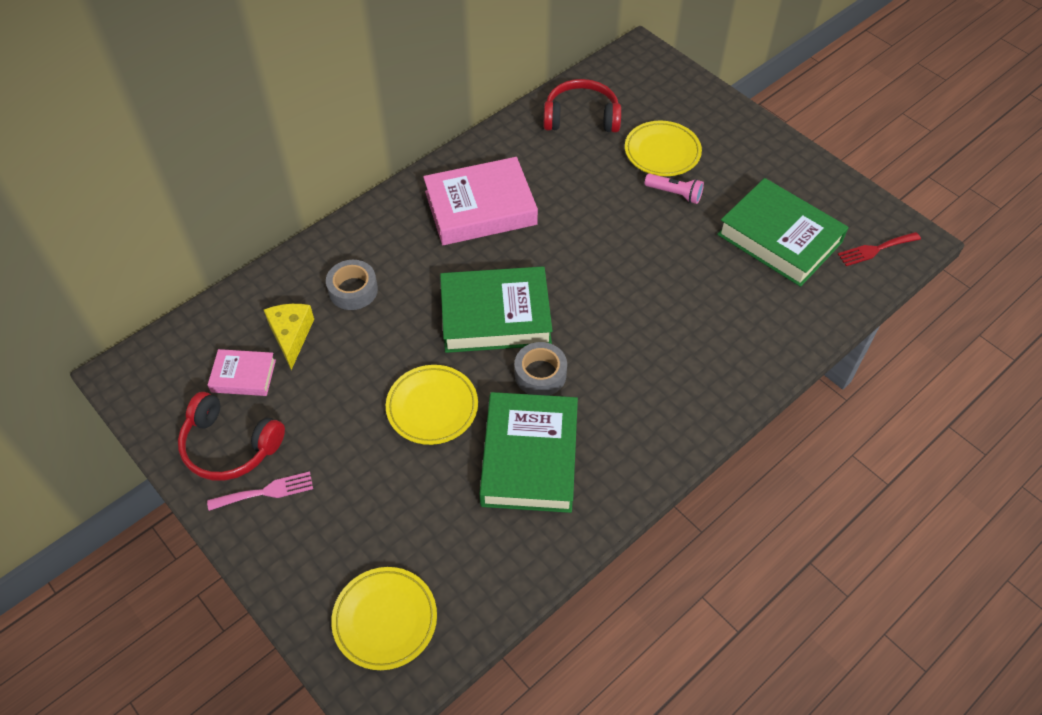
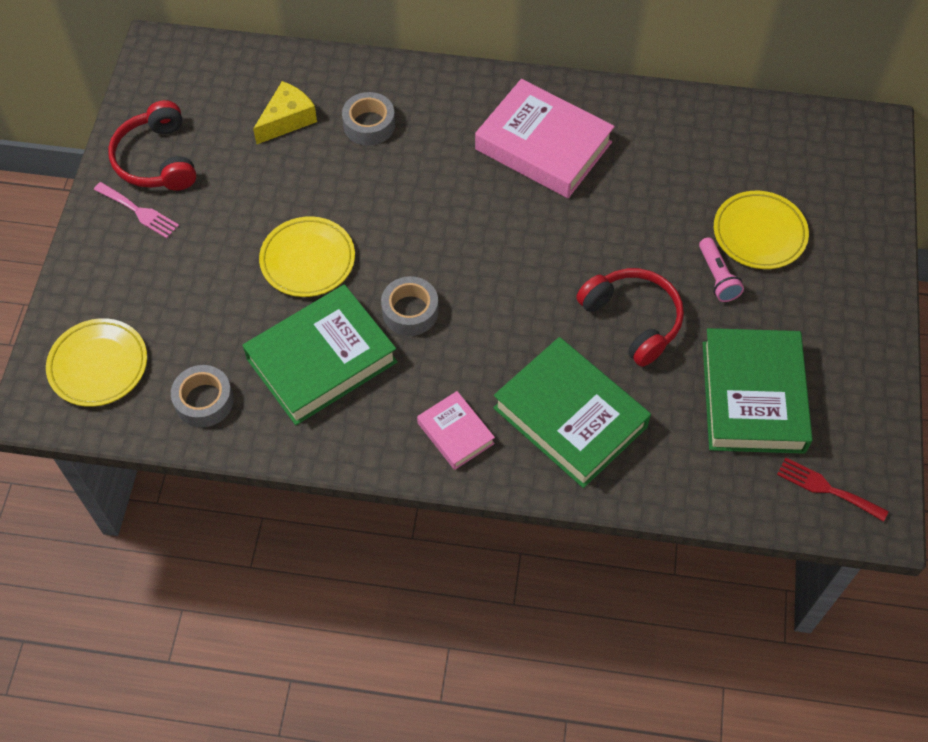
camera: 50 degrees right, 5 degrees up
pink book [208,349,276,396] -> pink book moved to [417,391,495,470]
green book [440,266,553,353] -> green book moved to [493,337,651,488]
red headphones [543,79,621,133] -> red headphones moved to [576,268,684,367]
none -> grey tape [171,365,234,427]

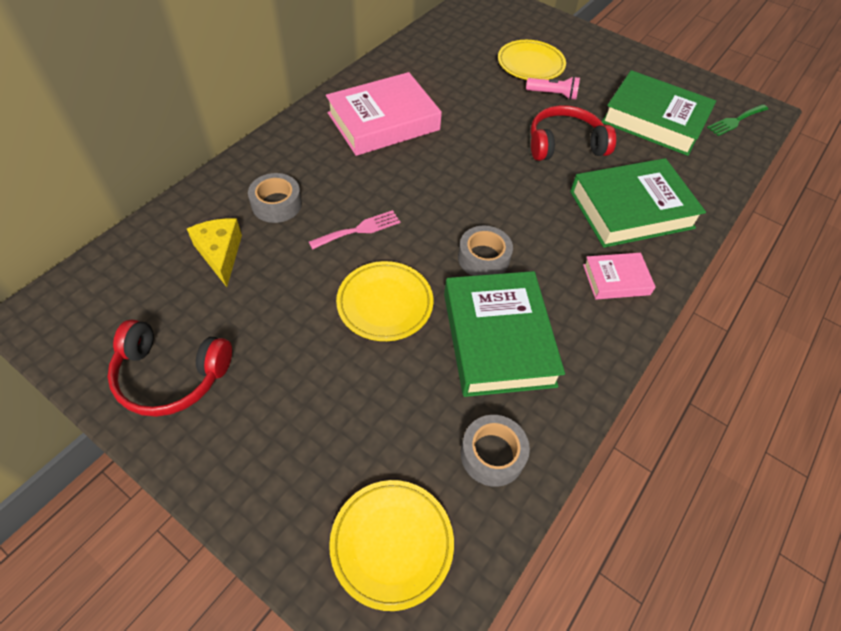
camera: 65 degrees left, 5 degrees down
pink fork [94,182,179,238] -> pink fork moved to [309,210,400,250]
red fork [777,457,889,522] -> green fork [707,104,768,136]

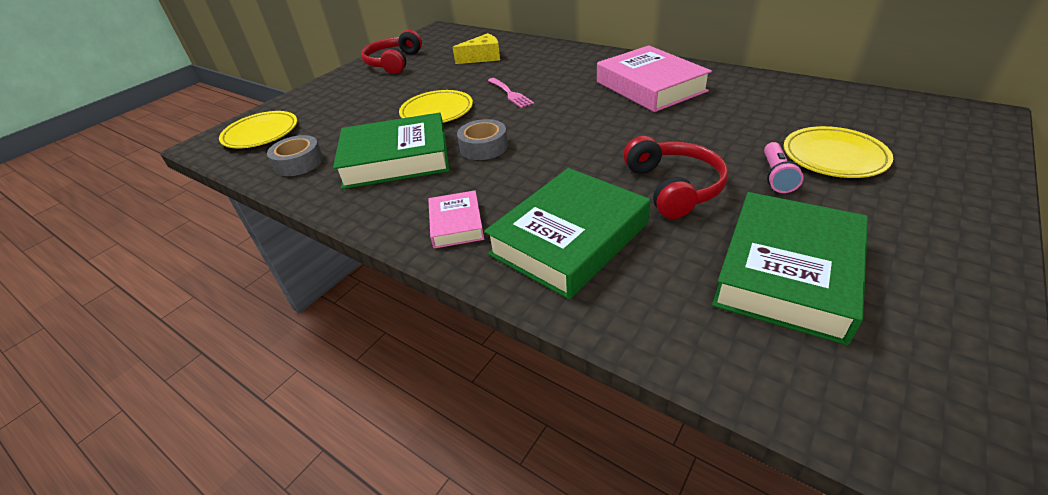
camera: 95 degrees right, 15 degrees down
grey tape [248,173,302,223] -> none
green book [570,158,706,248] -> green book turned 60 degrees clockwise [484,168,650,299]
green fork [707,104,768,136] -> none

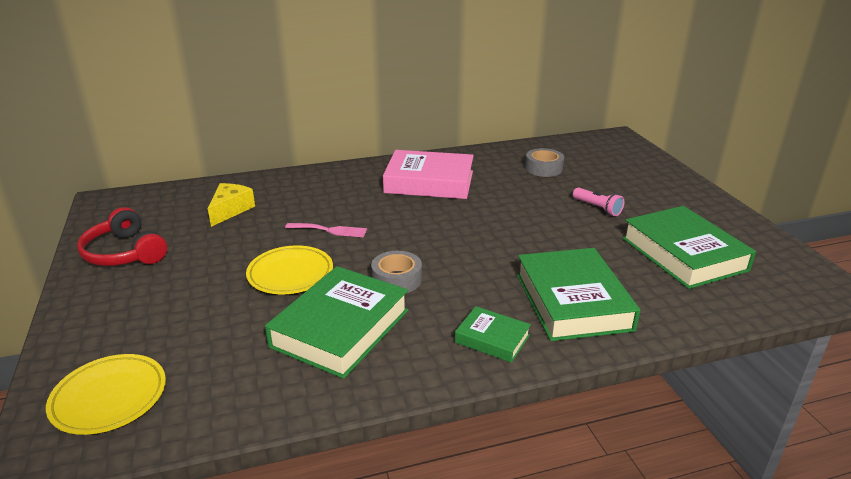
camera: 55 degrees left, 10 degrees down
grey tape [267,135,323,176] -> grey tape moved to [525,148,564,177]
pink book [428,190,484,249] -> green book [455,306,531,363]
red headphones [623,136,728,219] -> none
yellow plate [784,126,893,178] -> none

